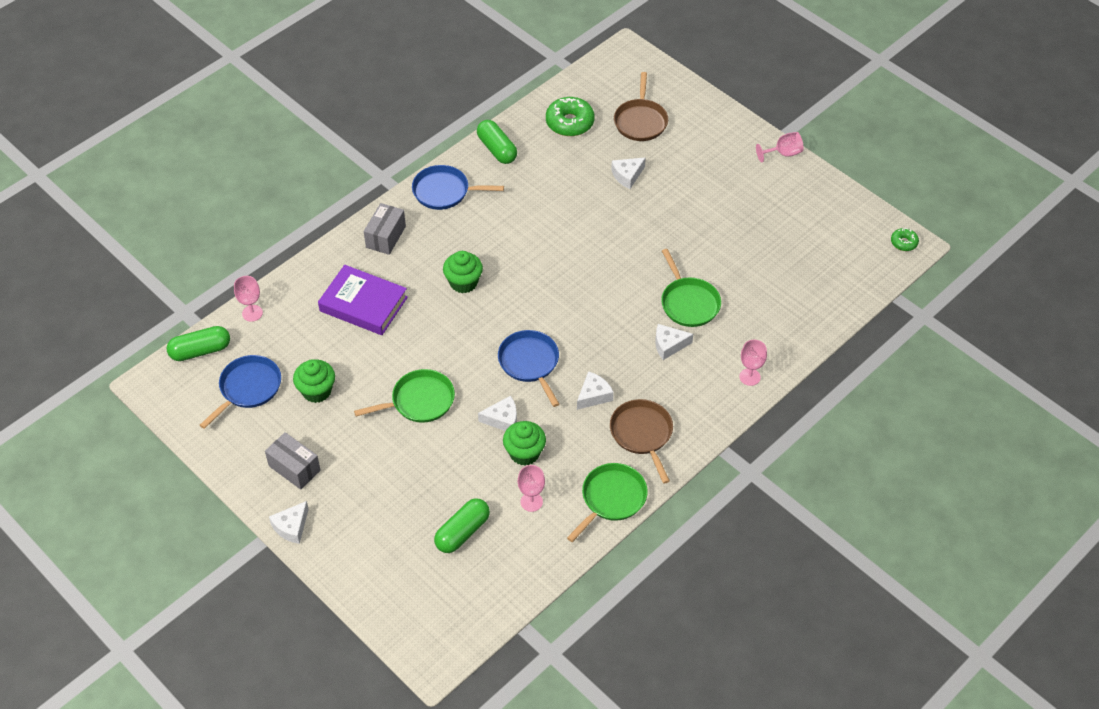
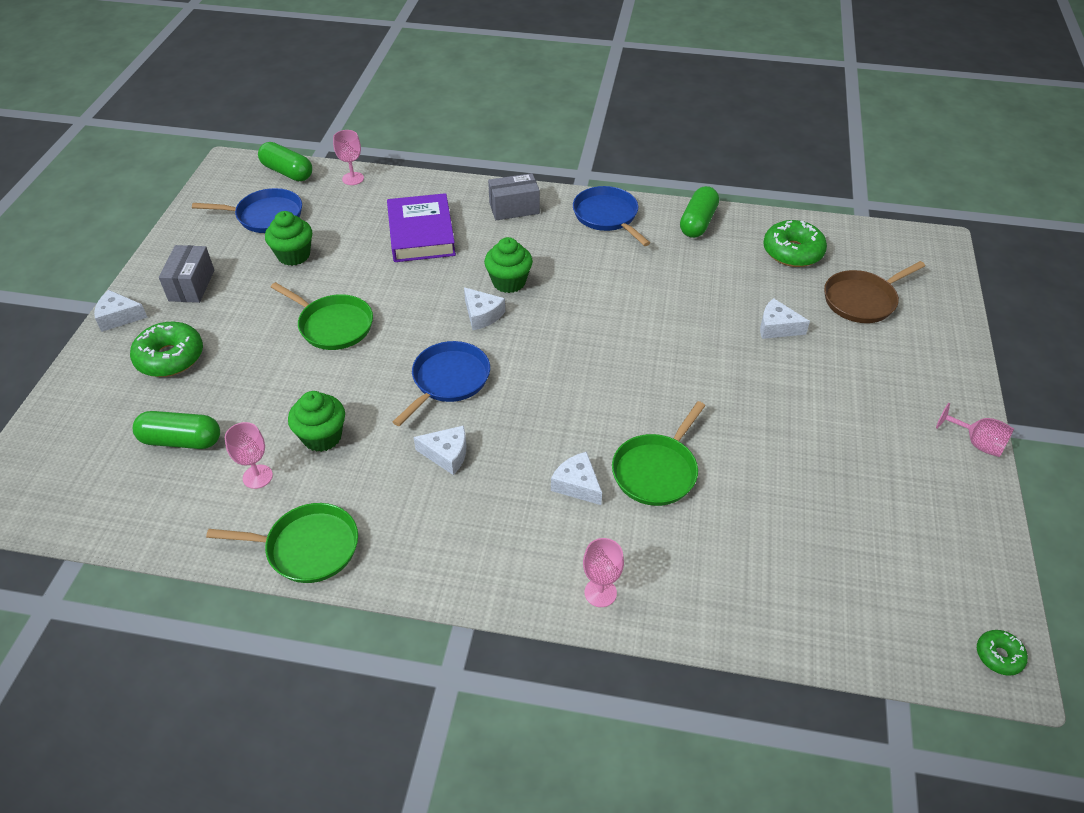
camera: 55 degrees right, 5 degrees down
white cheese [478,396,517,431] -> white cheese moved to [464,287,505,330]
brown pan [610,399,673,484] -> none
none -> green donut [130,322,203,377]

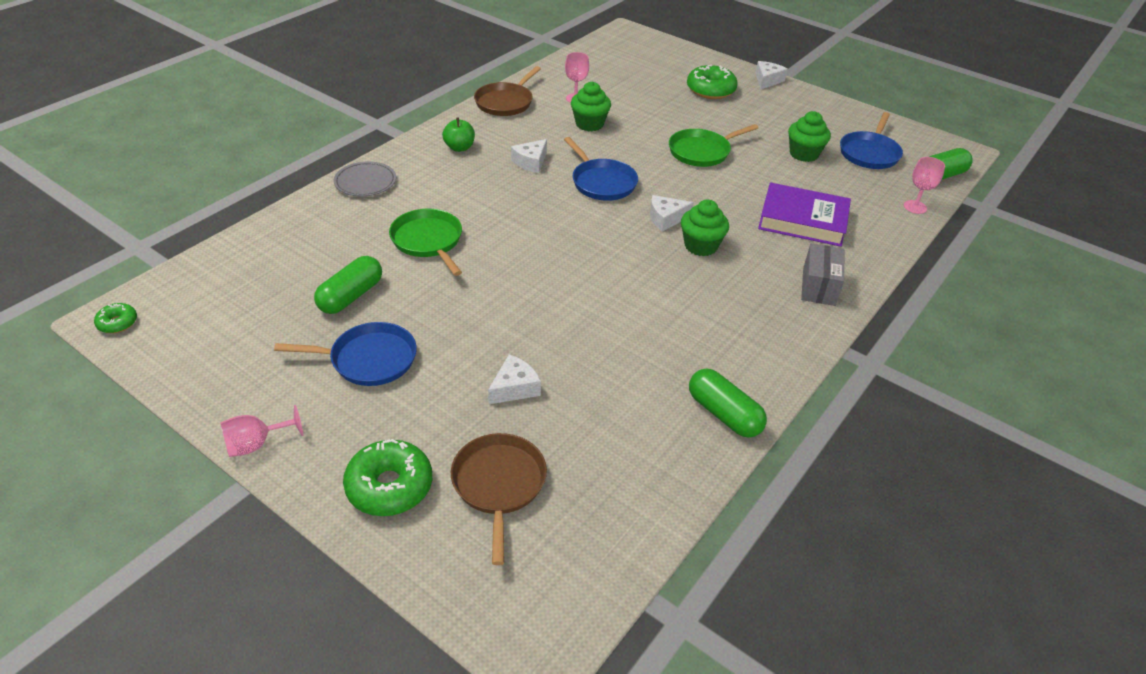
camera: 115 degrees right, 5 degrees down
green capsule [133,411,220,449] -> green capsule moved to [314,256,382,314]
grey box [159,245,214,303] -> none
green pan [206,503,358,583] -> brown pan [474,66,541,116]
white cheese [551,452,602,505] -> none
blue pan [573,186,650,246] -> blue pan moved to [274,322,417,386]
pink goblet [583,538,624,607] -> grey plate [334,161,396,197]
green donut [763,220,827,267] -> green donut moved to [343,439,432,516]
none -> green apple [442,117,475,152]

